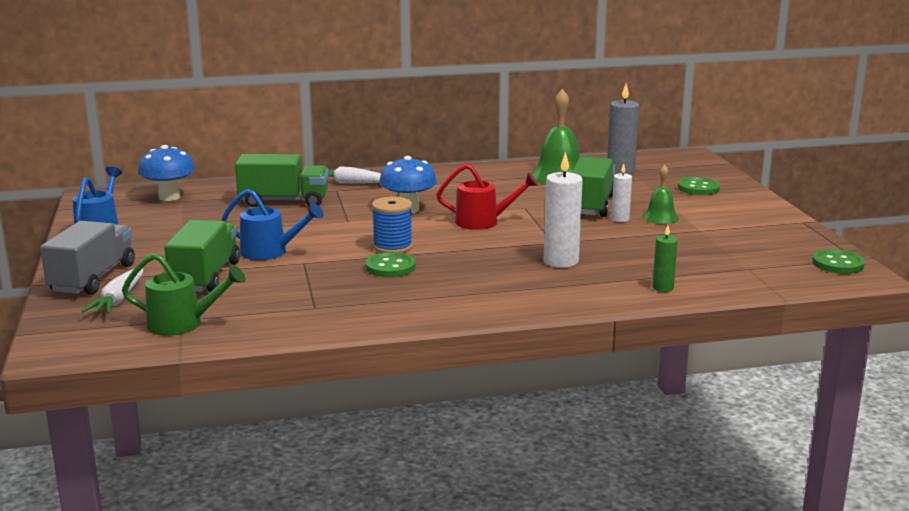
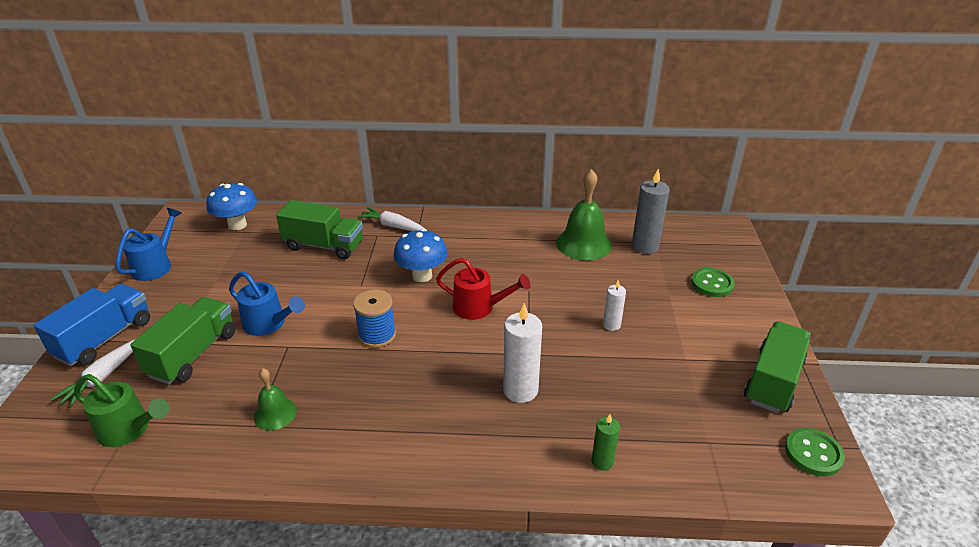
camera: 15 degrees right, 15 degrees up
grey truck [40,221,135,295] -> blue truck [33,284,150,366]
green button [366,252,416,277] -> none
green truck [571,156,615,217] -> green truck moved to [744,321,810,413]
green bell [642,165,679,224] -> green bell moved to [254,368,297,430]

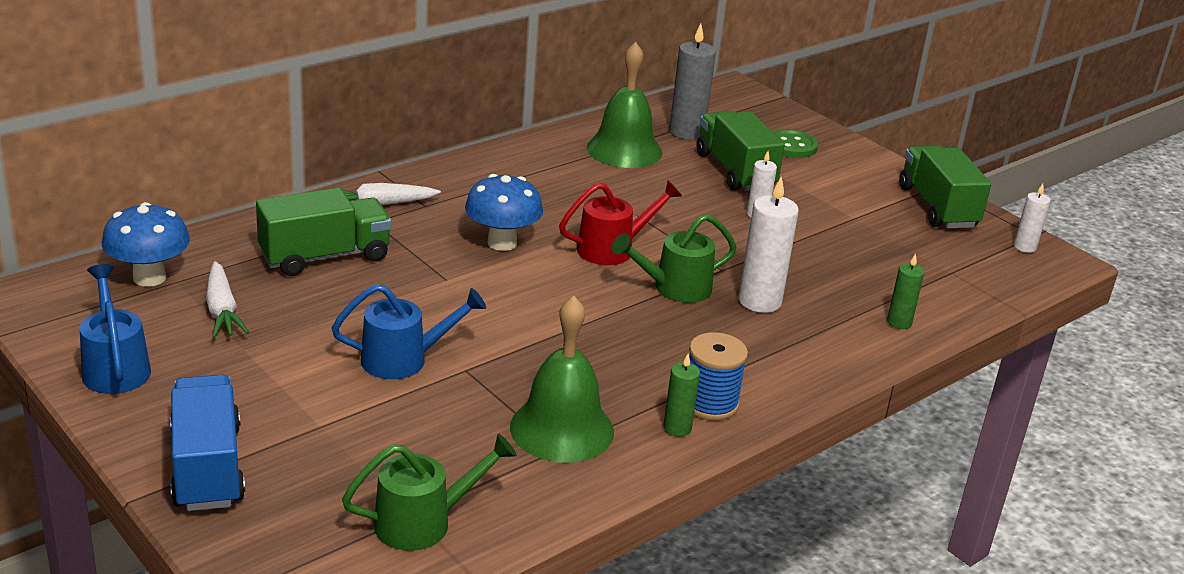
camera: 45 degrees left, 5 degrees down
white carrot [50,339,136,408] -> white carrot moved to [206,261,249,338]
green truck [130,297,236,384] -> green truck moved to [696,111,785,191]
green bell [254,368,297,430] -> green bell [510,296,614,463], size x1.79
blue spool [353,290,396,348] -> blue spool moved to [689,332,748,420]
green button [785,428,845,476] -> white candle [1014,184,1050,253]
none -> green watering can [612,214,737,303]
none -> green candle [664,354,700,437]

